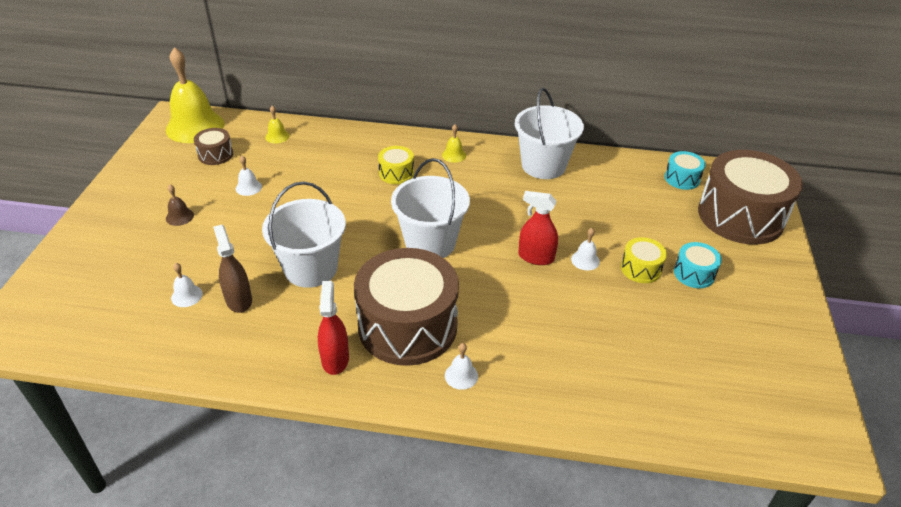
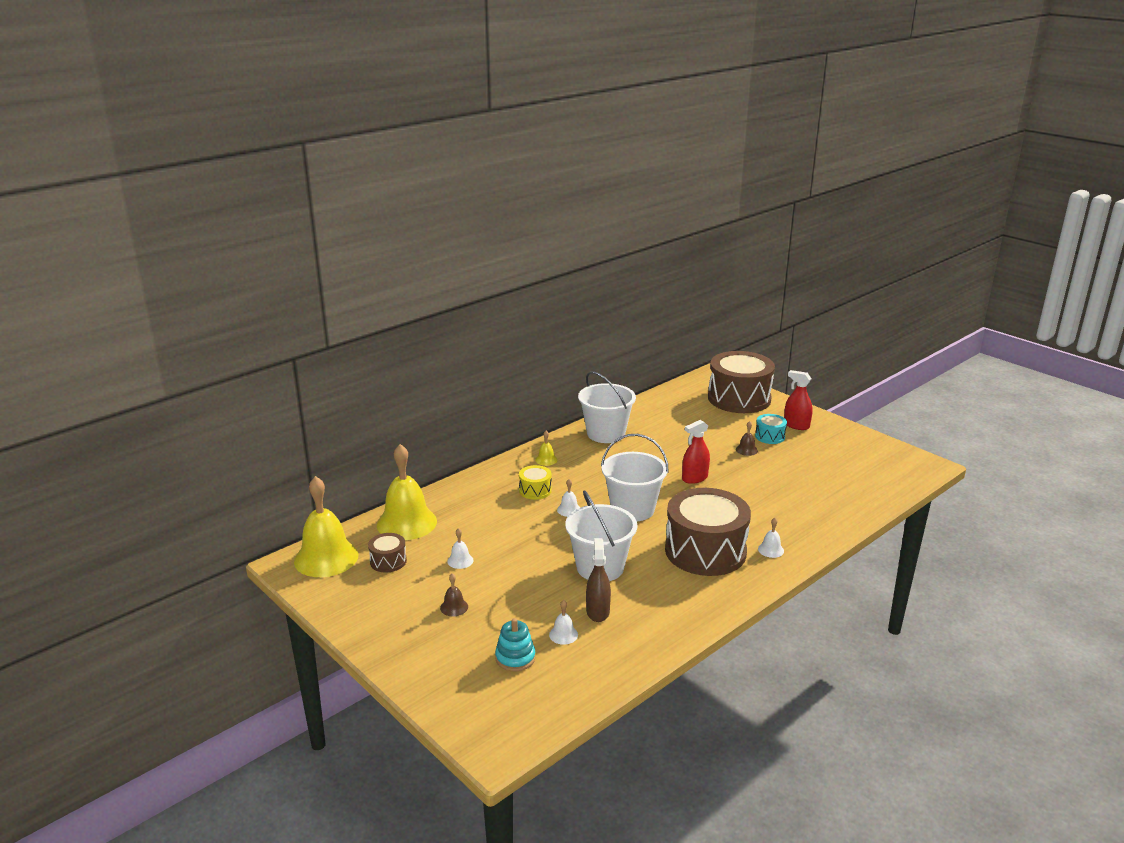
camera: 50 degrees left, 15 degrees down
brown spray bottle [213,225,252,313] -> brown spray bottle turned 75 degrees clockwise [586,538,611,622]
yellow bell [265,106,289,144] -> yellow bell [377,444,437,540], size x2.43
red spray bottle [318,281,349,375] -> red spray bottle moved to [784,370,813,430]
white bell [571,228,600,270] -> white bell moved to [557,479,580,517]
yellow drum [621,237,667,283] -> brown bell [736,421,758,456]
turquoise drum [665,151,706,190] -> none
none -> turquoise stacking toy [495,618,535,671]

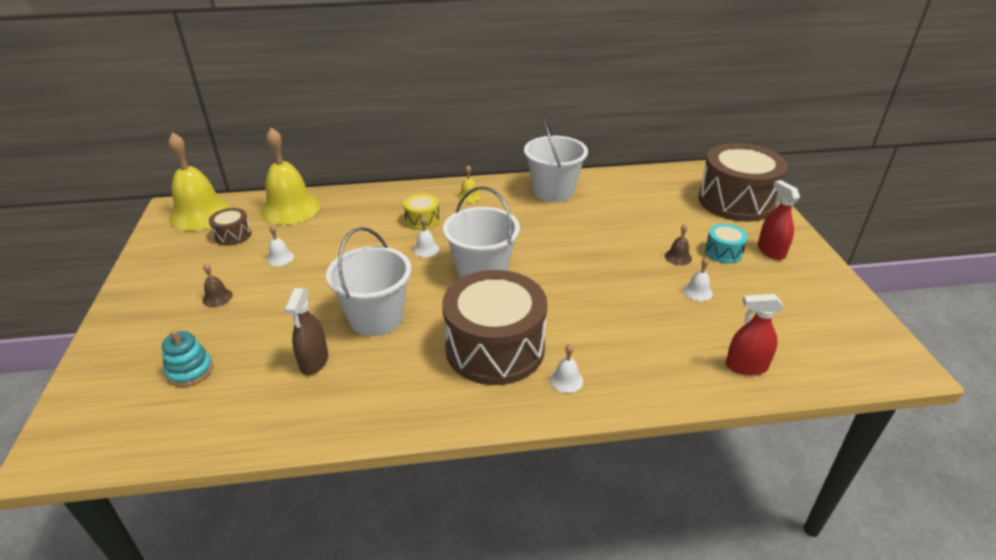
camera: 35 degrees right, 10 degrees up
white bell [549,600,578,645] -> white bell moved to [683,257,713,301]
brown spray bottle [586,538,611,622] -> brown spray bottle turned 150 degrees clockwise [285,288,328,375]
red spray bottle [682,420,710,484] -> red spray bottle moved to [726,294,784,375]

